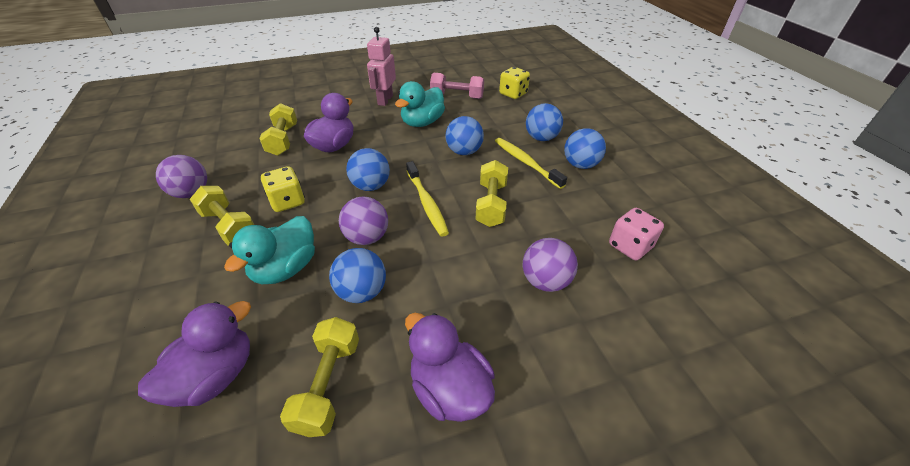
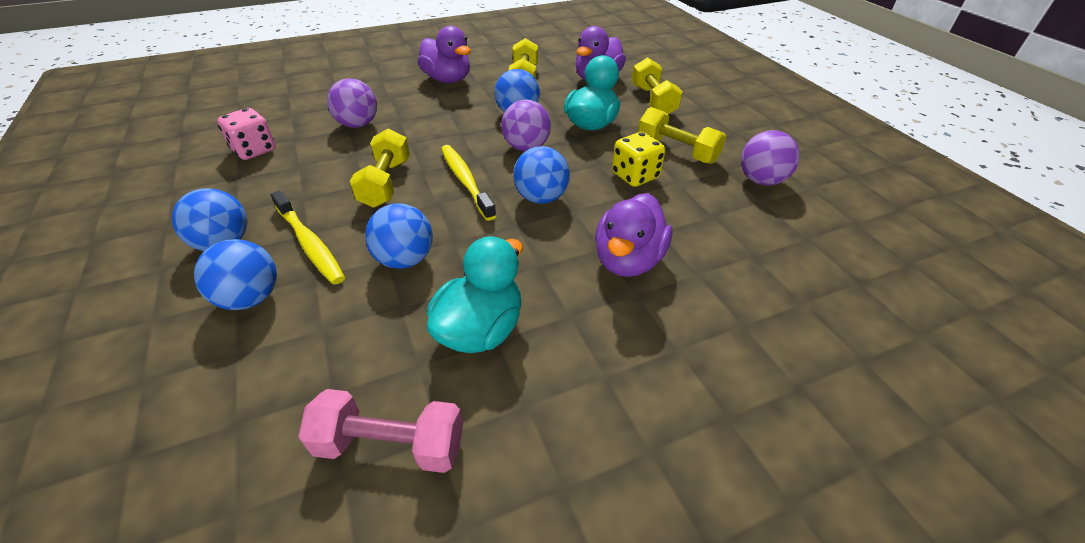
camera: 175 degrees right, 0 degrees up
yellow dumbbell [259,103,297,156] -> yellow dumbbell moved to [632,57,683,114]
pink robot [367,27,396,106] -> none
yellow dice [499,67,530,99] -> none

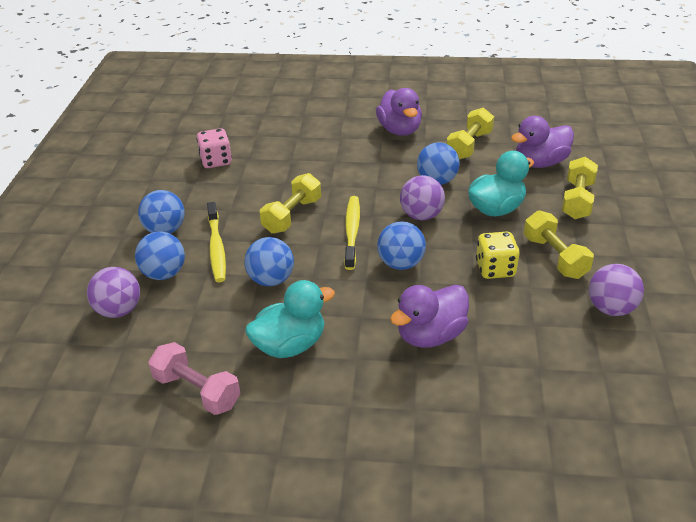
camera: 30 degrees right, 5 degrees down
purple ball [327,78,377,128] -> purple ball moved to [87,267,140,318]

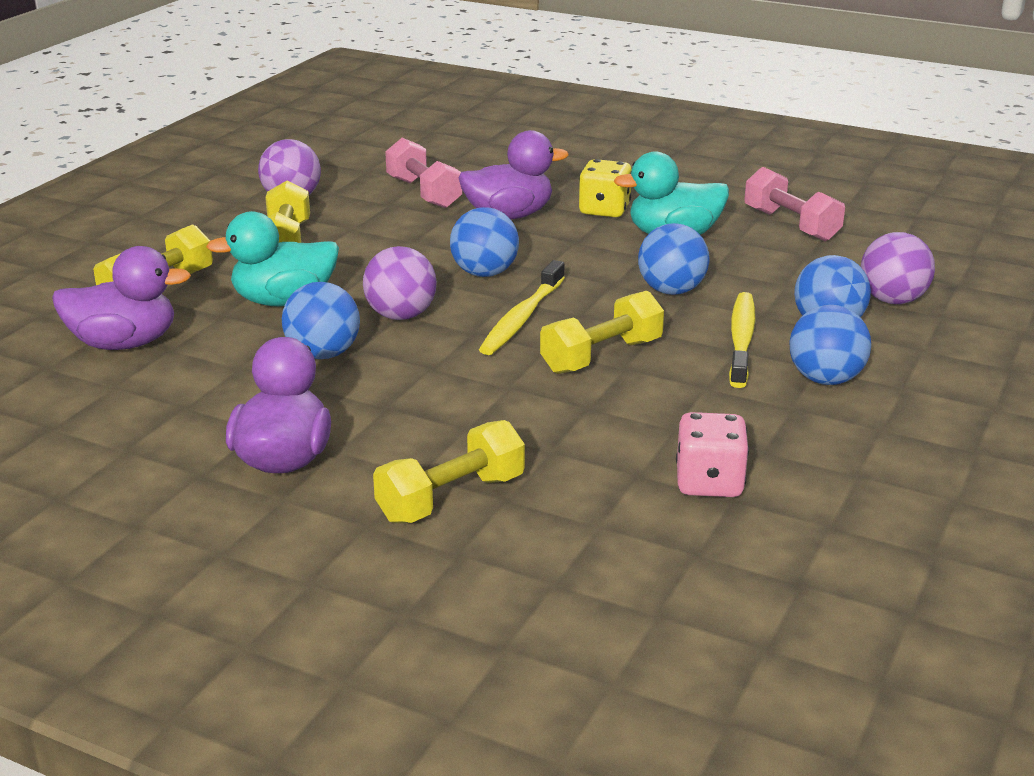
camera: 160 degrees left, 10 degrees down
yellow dumbbell [447,108,494,159] -> yellow dumbbell moved to [373,420,525,523]
yellow dice [476,232,519,279] -> yellow dice moved to [579,159,632,217]
none -> pink dumbbell [385,138,463,208]

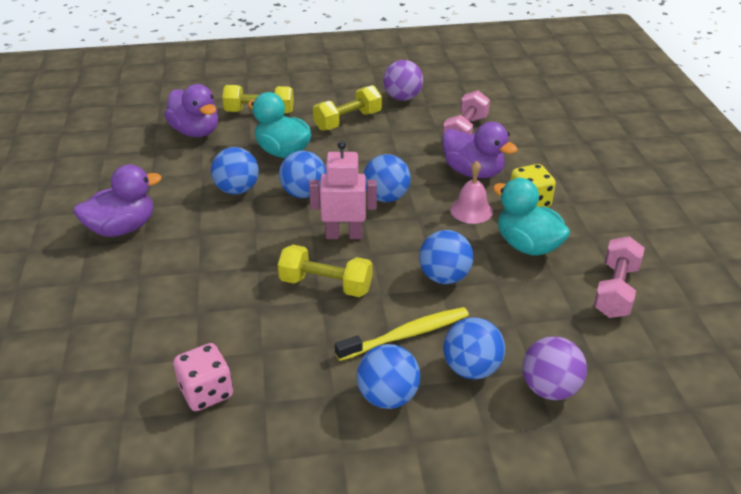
camera: 55 degrees right, 10 degrees up
purple ball [363,246,437,320] -> blue ball [279,151,326,198]
yellow dumbbell [373,420,525,523] -> none
yellow toothbrush [479,260,565,355] -> pink robot [309,141,377,239]
none -> pink bell [450,161,493,224]

